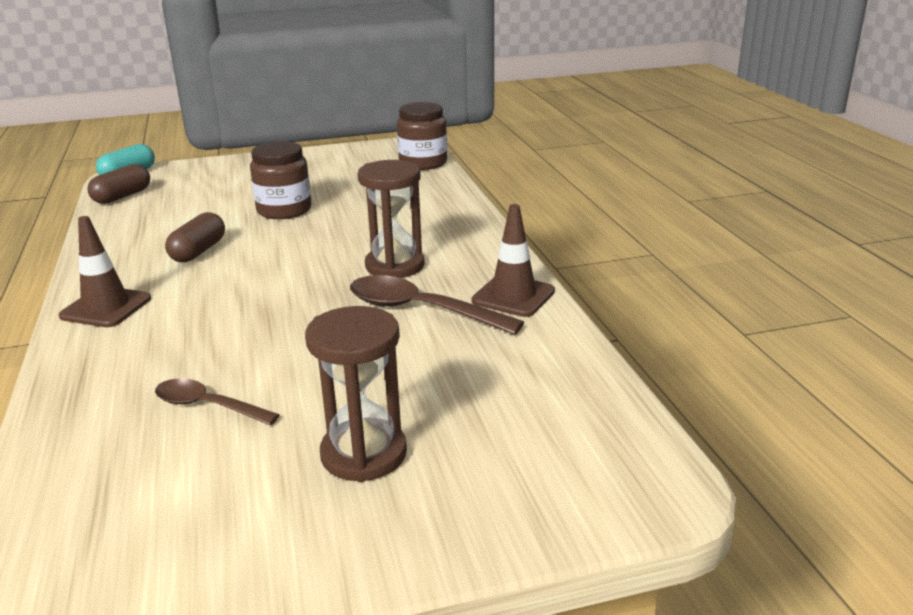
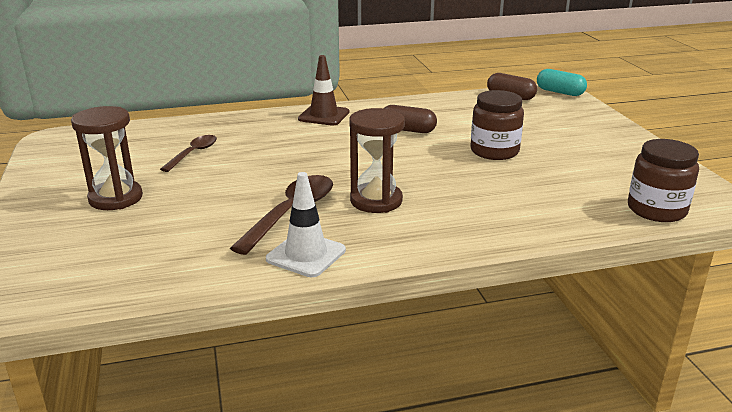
camera: 90 degrees right, 0 degrees up
brown traffic cone [472,204,555,317] -> white traffic cone [266,172,346,277]

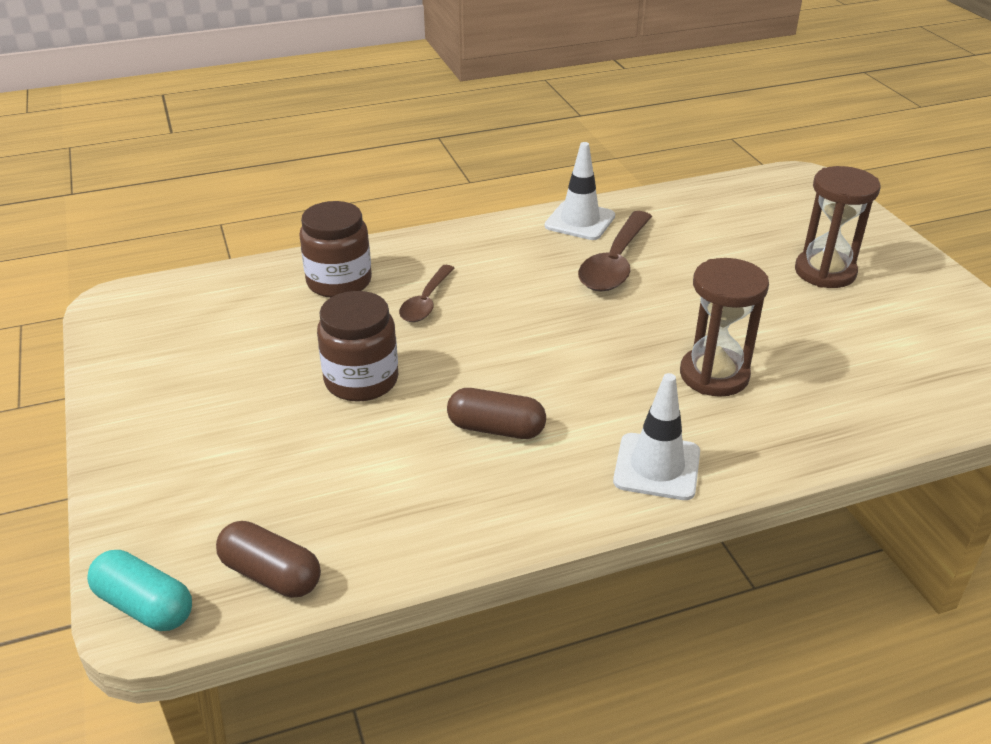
camera: 175 degrees right, 10 degrees up
brown spoon [160,135,217,172] -> brown spoon moved to [399,265,454,322]
brown traffic cone [298,55,349,126] -> white traffic cone [613,373,700,500]
brown hourglass [349,108,405,213] -> brown hourglass moved to [680,258,769,397]
brown jar [628,139,699,222] -> brown jar moved to [299,201,372,298]

